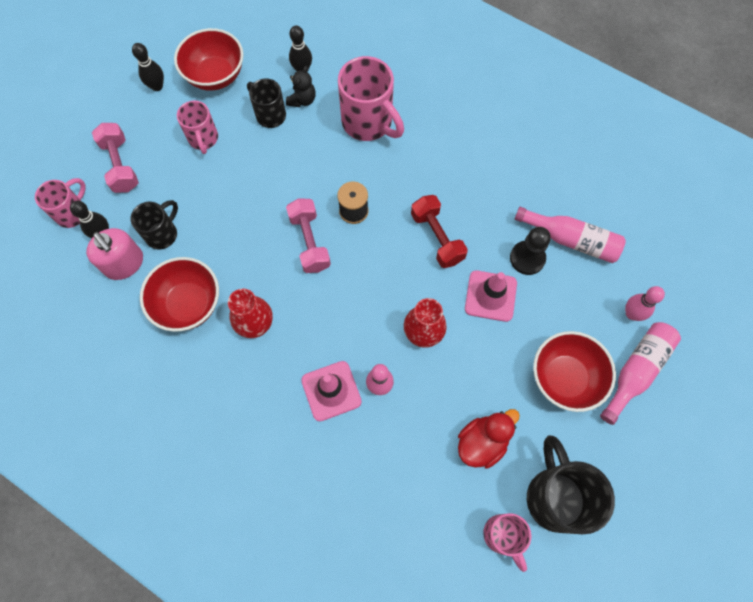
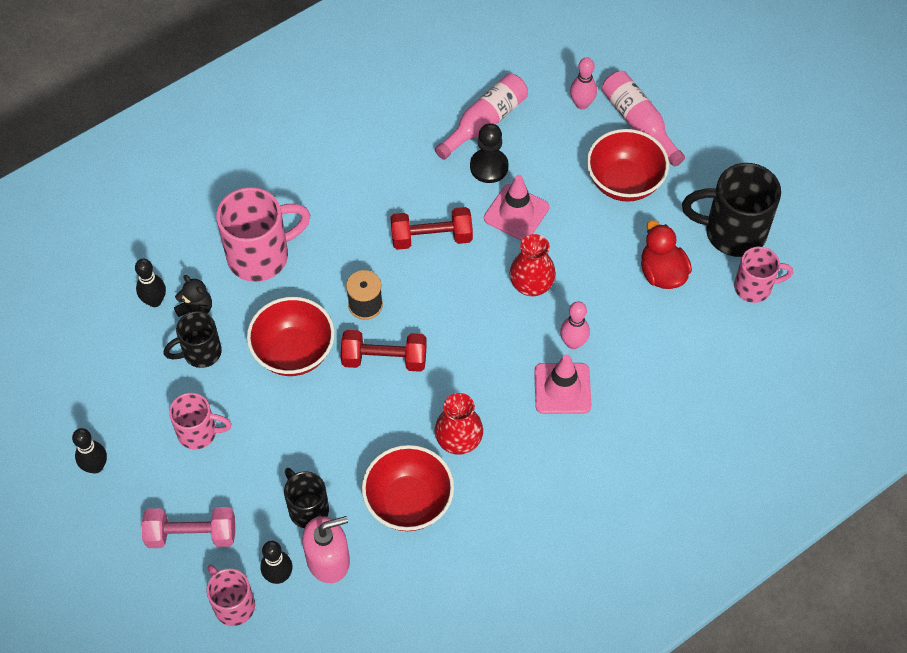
camera: 70 degrees left, 10 degrees down
red bowl [174,28,243,91] -> red bowl moved to [247,297,335,376]
pink dumbbell [286,198,331,273] -> red dumbbell [341,330,427,372]

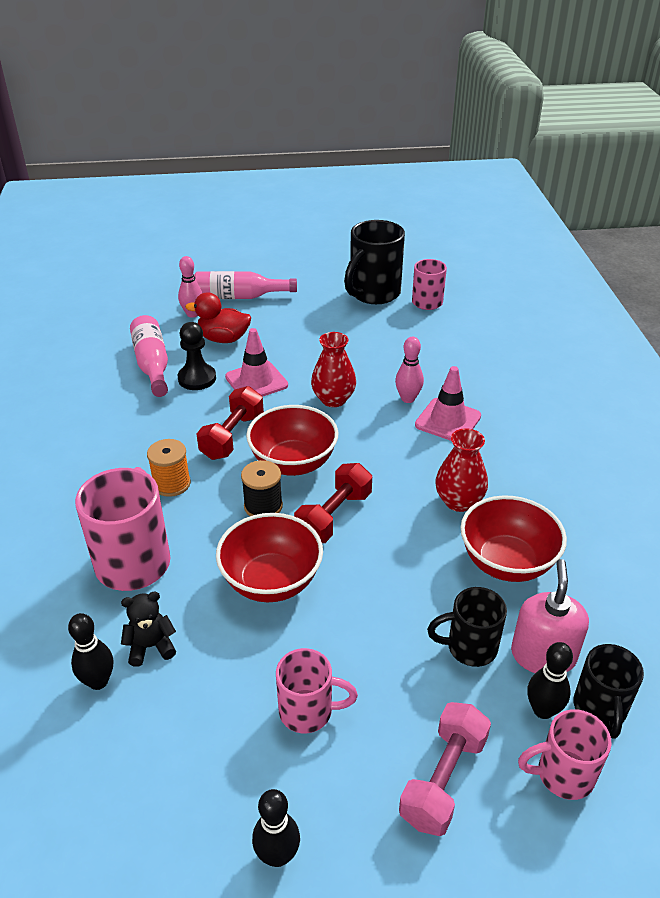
camera: 60 degrees left, 20 degrees down
black mug [163,311,222,368] -> black mug moved to [573,644,644,739]
pink mug [169,393,232,450] -> pink mug turned 60 degrees clockwise [276,648,358,733]
red bowl [587,129,669,202] -> red bowl moved to [246,405,338,476]
red duck [641,220,692,289] -> red duck moved to [185,292,251,343]
none -> orange spool [147,439,191,497]

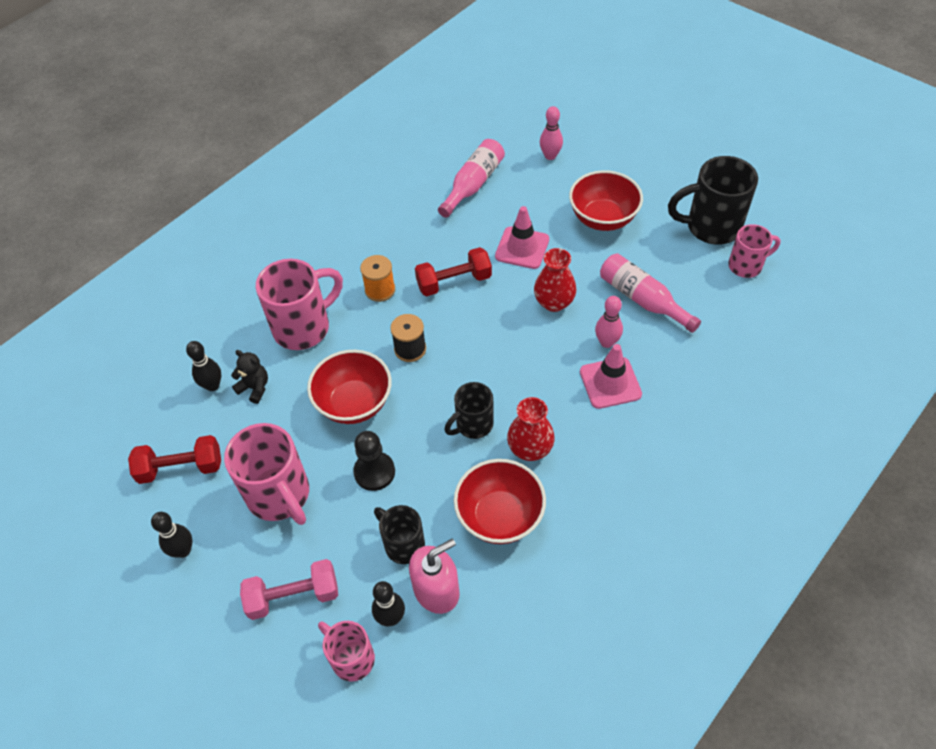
camera: 50 degrees right, 15 degrees up
black pawn [178,322,216,390] -> black pawn moved to [353,431,395,491]
red duck [185,292,251,343] -> none
pink bottle [194,271,297,299] -> pink bottle moved to [600,253,701,333]
red bowl [246,405,338,476] -> red bowl moved to [569,170,643,231]
pink mug [276,648,358,733] -> pink mug [224,423,309,525], size x1.67
red dumbbell [294,463,372,543] -> red dumbbell moved to [128,435,221,484]
black mug [573,644,644,739] -> black mug moved to [445,382,494,439]

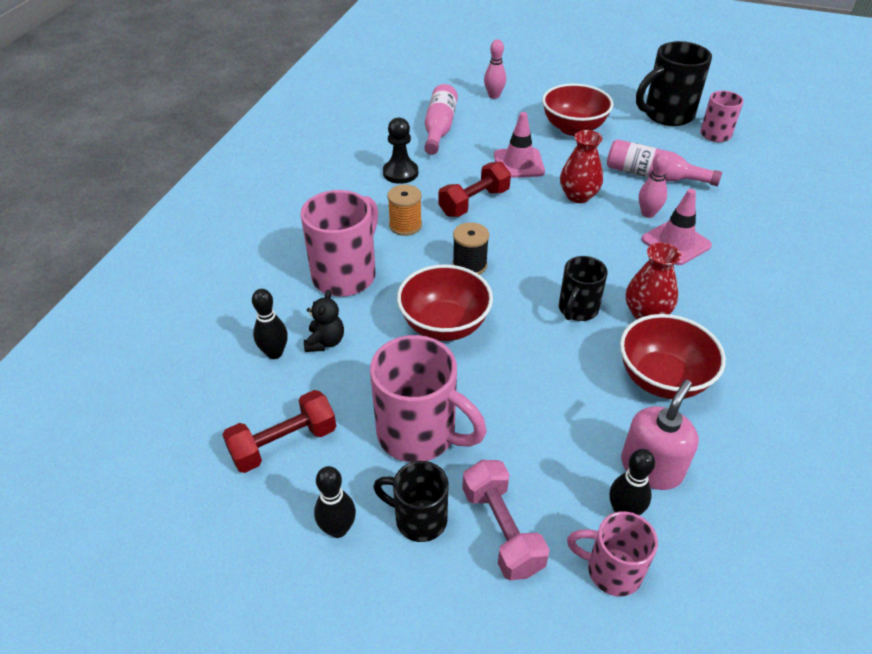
camera: 25 degrees left, 10 degrees down
black teddy bear [231,350,268,404] -> black teddy bear turned 90 degrees clockwise [304,290,344,352]
pink dumbbell [240,559,338,620] -> pink dumbbell turned 75 degrees counterclockwise [462,460,550,580]
black pawn [353,431,395,491] -> black pawn moved to [383,118,418,184]
black mug [374,505,425,564] -> black mug moved to [373,461,449,542]

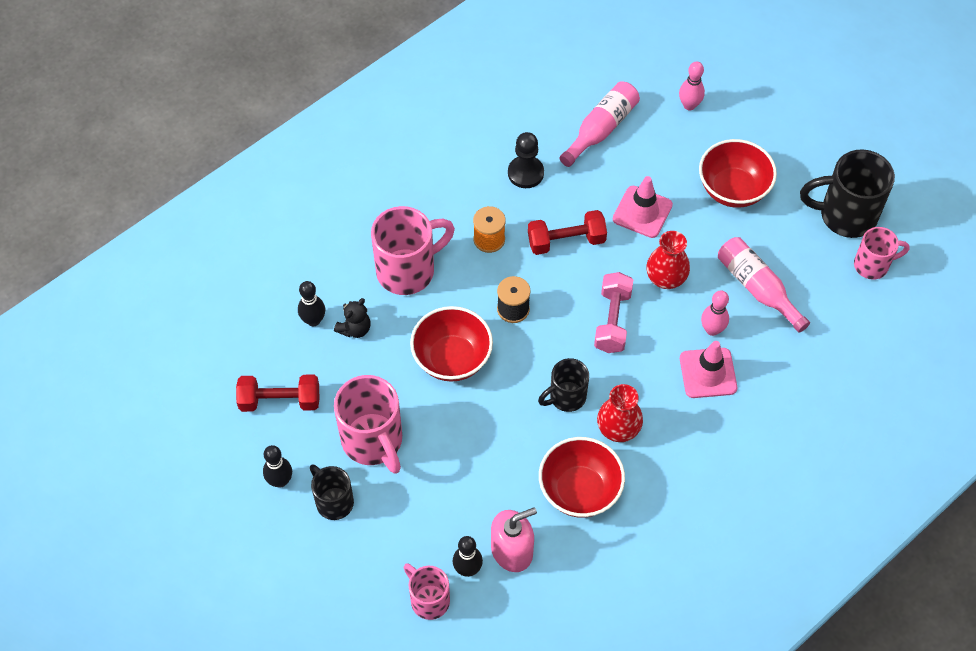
camera: 30 degrees right, 15 degrees up
pink dumbbell [462,460,550,580] -> pink dumbbell moved to [594,272,633,353]

